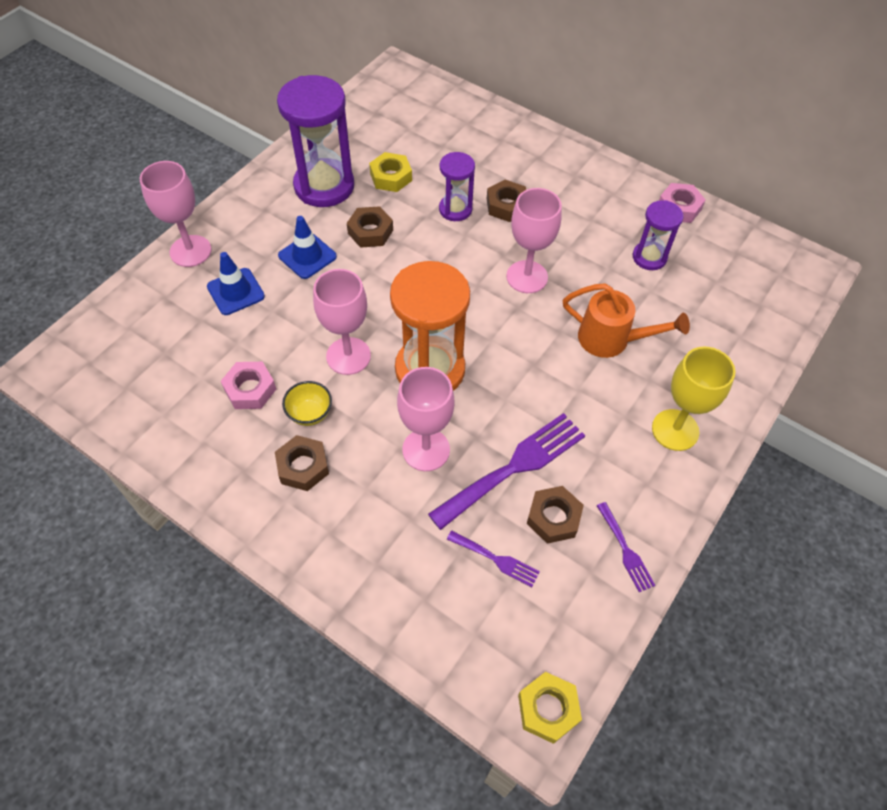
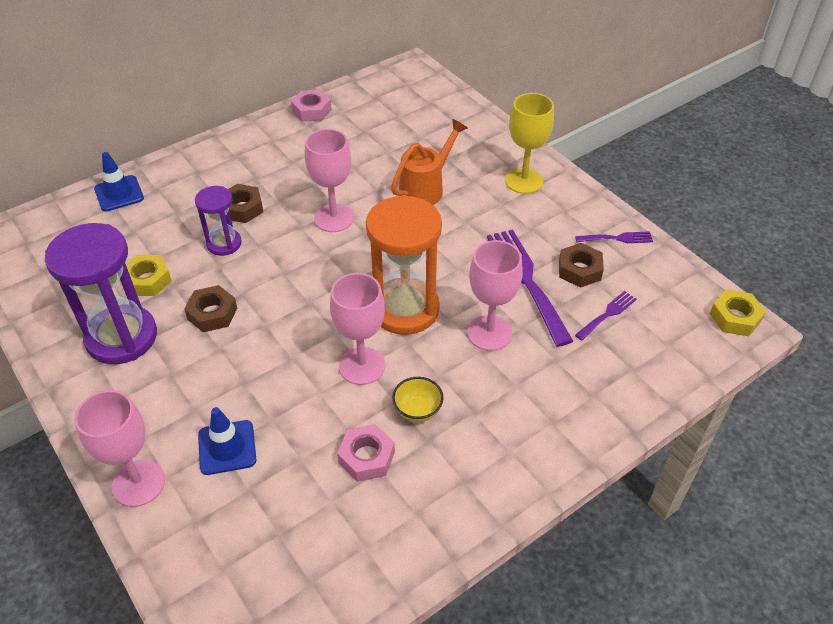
camera: 70 degrees left, 10 degrees down
brown nut [275,435,329,491] -> none
blue traffic cone [278,216,337,279] -> blue traffic cone moved to [94,152,144,211]
purple hourglass [633,200,683,270] -> none

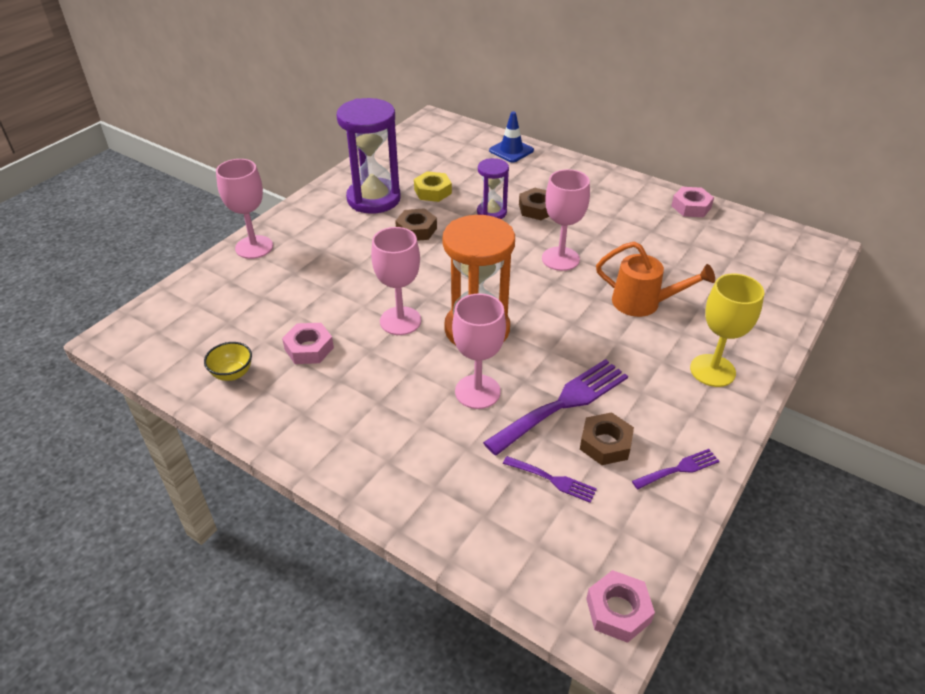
camera: 70 degrees right, 5 degrees down
blue traffic cone [198,407,256,475] -> none
yellow bowl [392,377,444,423] -> yellow bowl moved to [204,342,252,381]
purple fork [575,231,653,243] -> purple fork turned 90 degrees counterclockwise [632,449,720,489]
yellow nut [710,290,766,336] -> pink nut [586,570,655,643]

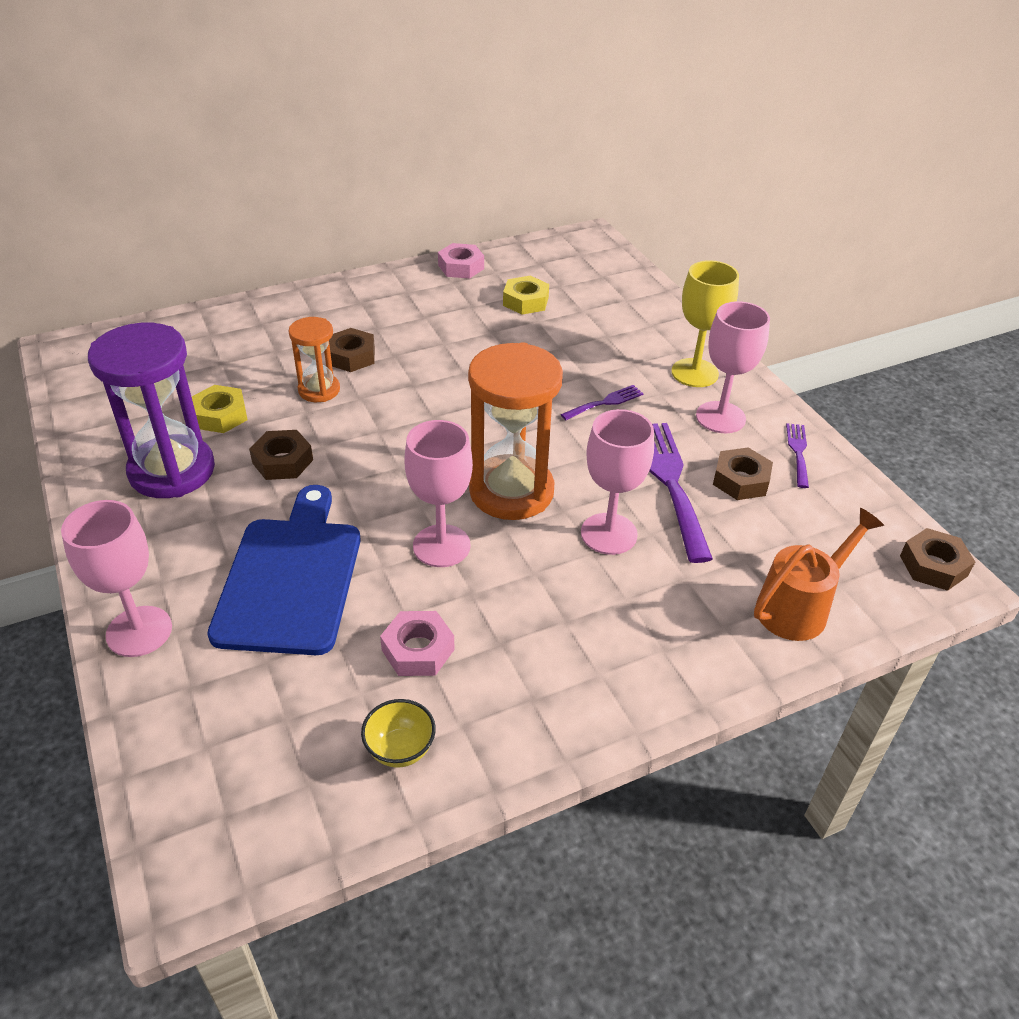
camera: 60 degrees left, 0 degrees up
purple hourglass [477,158,509,219] -> orange hourglass [289,317,340,402]
blue traffic cone [489,111,534,163] -> none
purple fork [503,456,597,503] -> purple fork moved to [561,385,644,420]
pink goblet [542,169,590,271] -> pink goblet moved to [696,301,770,433]
pink nut [586,570,655,643] -> brown nut [900,528,975,591]
orange watering can [596,242,715,317] -> orange watering can moved to [754,508,884,641]
none -> blue cutting board [207,485,360,655]
none -> yellow nut [503,276,549,315]

